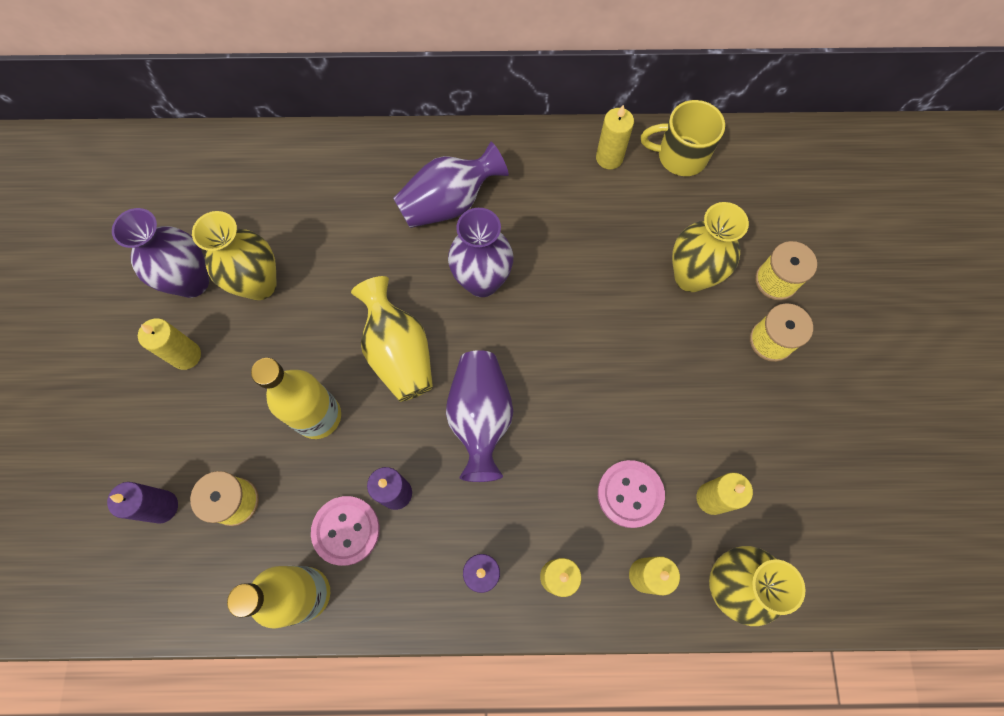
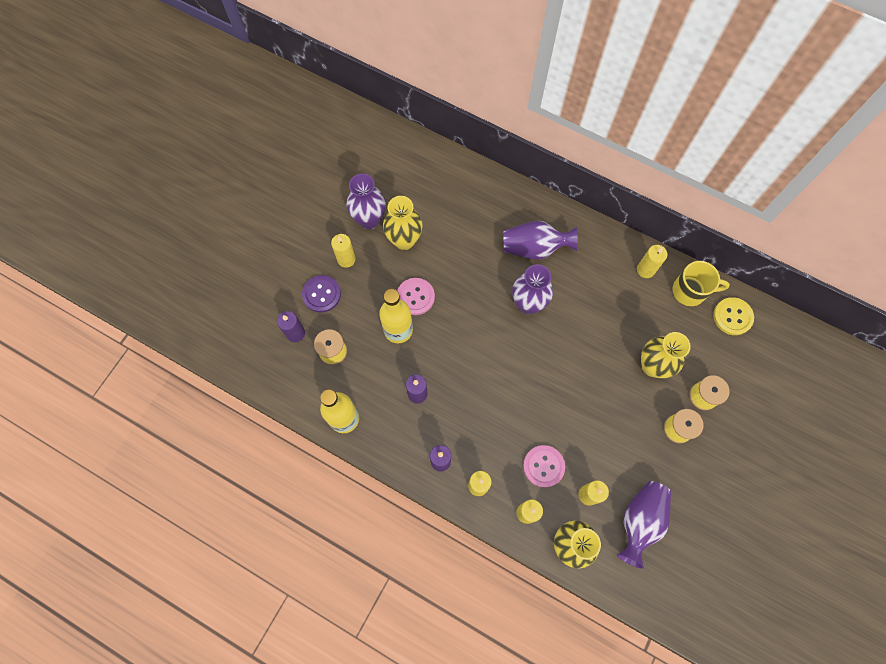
camera: 30 degrees right, 0 degrees up
pink button [311,496,380,566] -> pink button moved to [397,278,435,315]
yellow vase [351,276,433,402] -> none
purple vase [446,350,513,482] -> purple vase moved to [617,481,671,569]
yellow mug [641,100,725,176] -> yellow mug turned 150 degrees clockwise [673,261,730,306]
none -> purple button [302,275,341,313]
none -> yellow button [713,297,754,335]

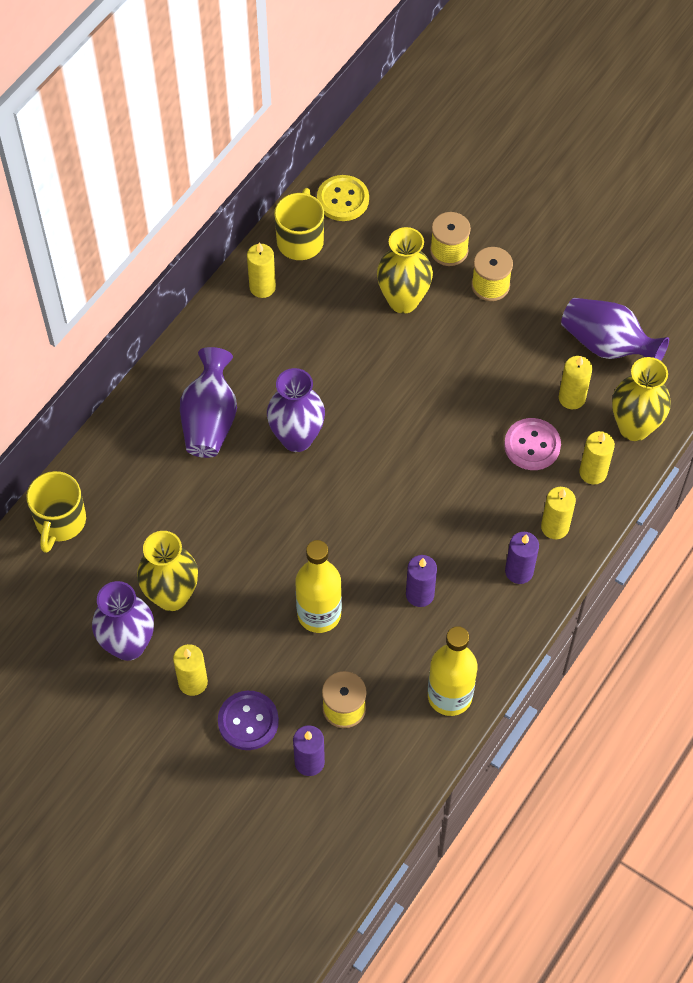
camera: 85 degrees left, 10 degrees down
pink button [397,278,435,315] -> none
none -> yellow mug [26,471,86,553]

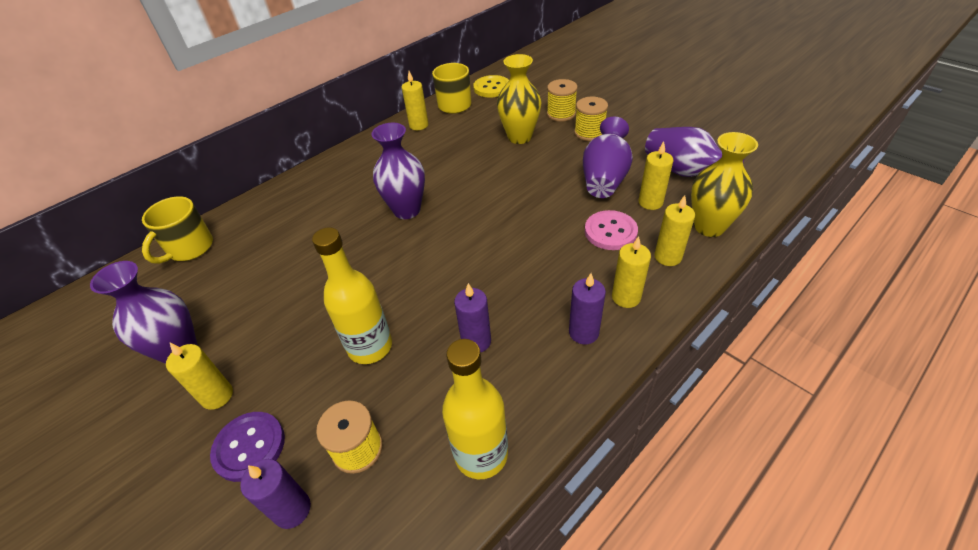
camera: 15 degrees right, 15 degrees down
yellow vase [137,531,198,611] -> none
purple vase [180,347,237,458] -> purple vase moved to [583,117,633,198]

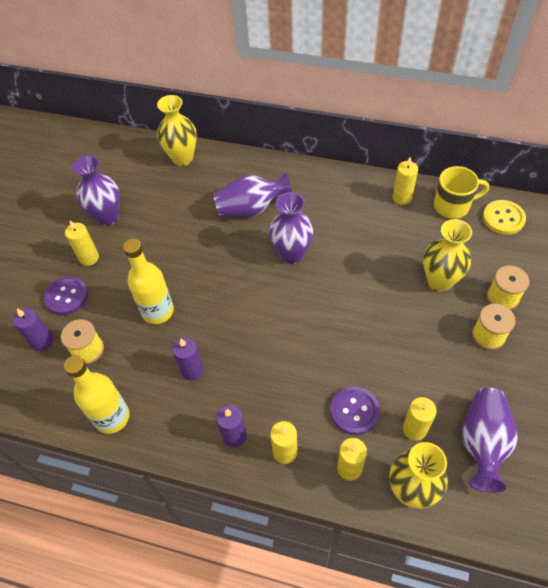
camera: 60 degrees right, 10 degrees up
yellow mug [142,196,213,264] -> yellow vase [157,95,197,166]
purple vase [583,117,633,198] -> purple vase moved to [213,172,292,216]
pink button [585,210,638,250] -> purple button [330,386,380,435]

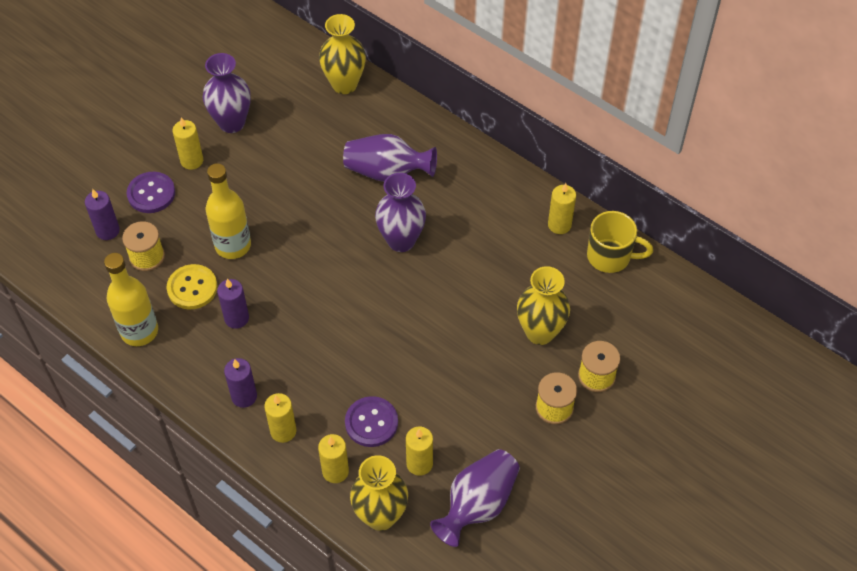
camera: 20 degrees right, 0 degrees up
yellow button [483,200,526,235] -> yellow button moved to [167,264,218,309]

